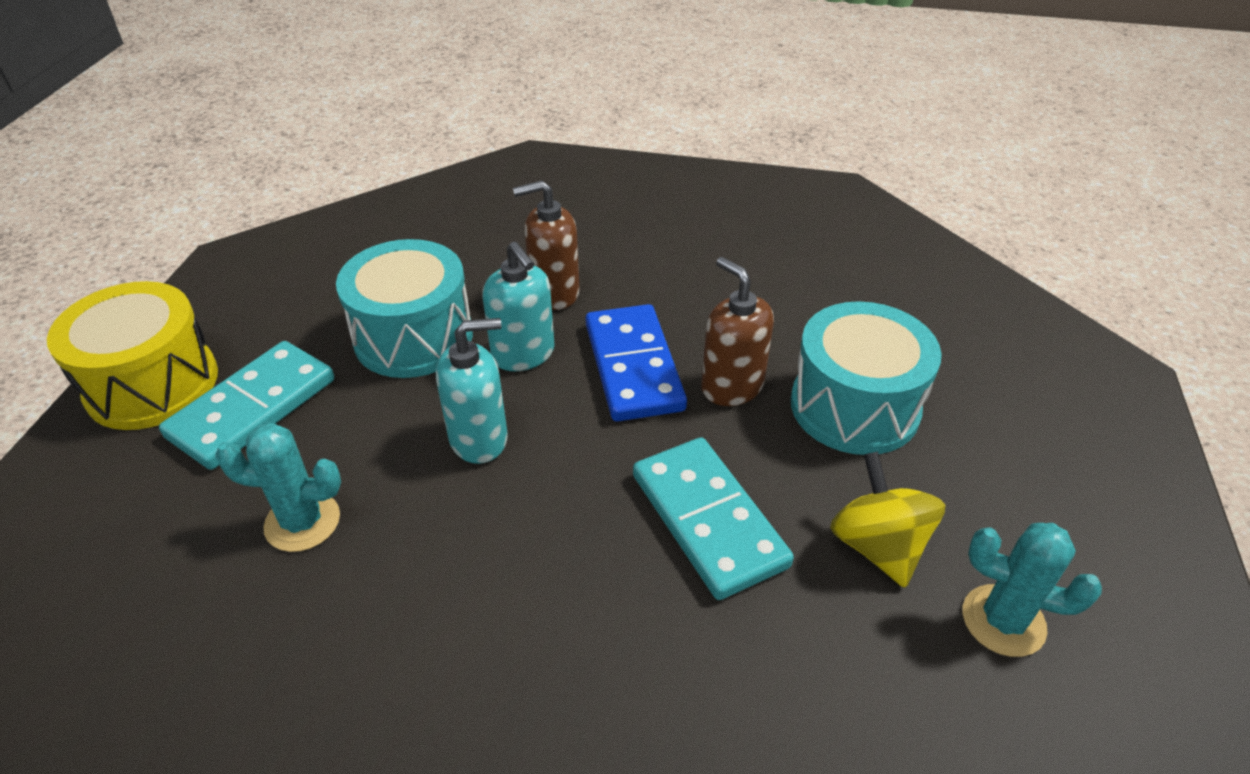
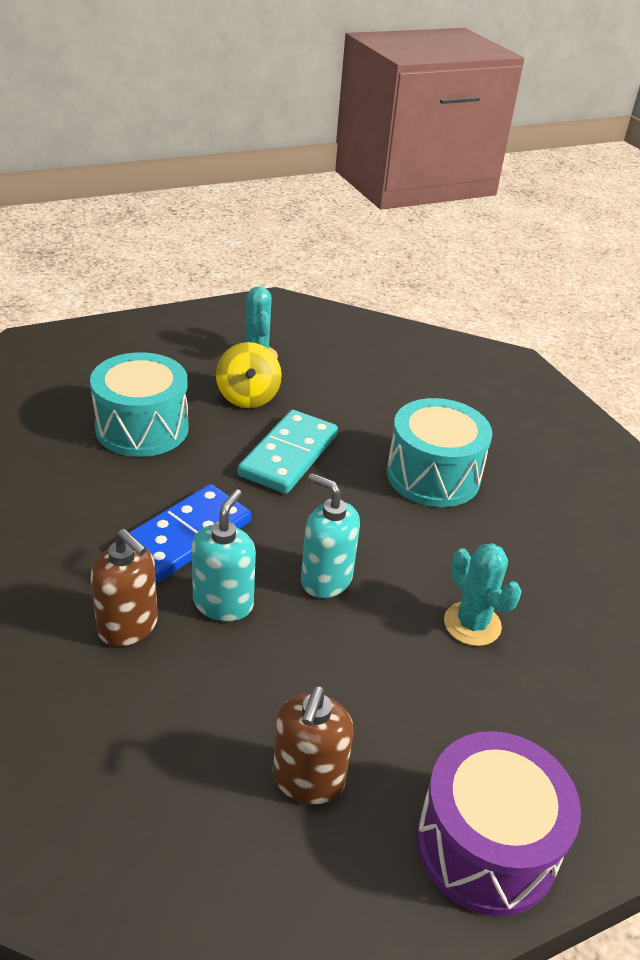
camera: 130 degrees left, 5 degrees down
yellow drum [47,281,218,430] -> purple drum [417,731,581,917]
turquoise domino [159,341,334,470] -> none
turquoise drum [336,239,473,378] -> turquoise drum moved to [387,398,493,507]
brown soap dispenser [701,257,774,406] -> brown soap dispenser moved to [273,686,354,805]
yellow spinning top [830,452,946,588] -> yellow spinning top turned 45 degrees counterclockwise [216,342,282,408]

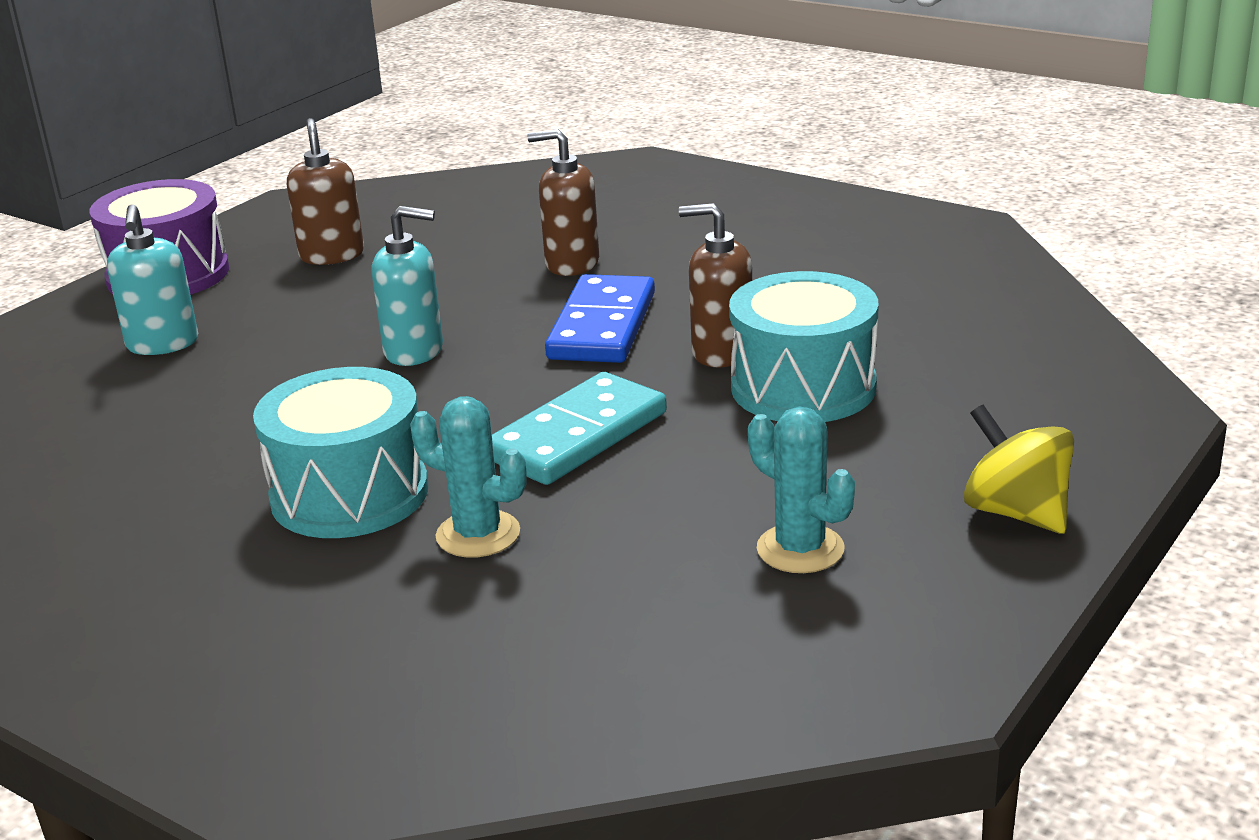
camera: 155 degrees right, 10 degrees down
turquoise soap dispenser [192,489,256,621] -> turquoise soap dispenser moved to [107,204,198,355]
yellow spinning top [216,342,282,408] -> yellow spinning top moved to [963,405,1074,534]
turquoise domino [238,410,338,494] -> turquoise domino turned 45 degrees clockwise [492,372,667,485]
turquoise cactus [444,543,522,646] -> turquoise cactus moved to [410,396,527,558]
none -> brown soap dispenser [679,203,752,367]

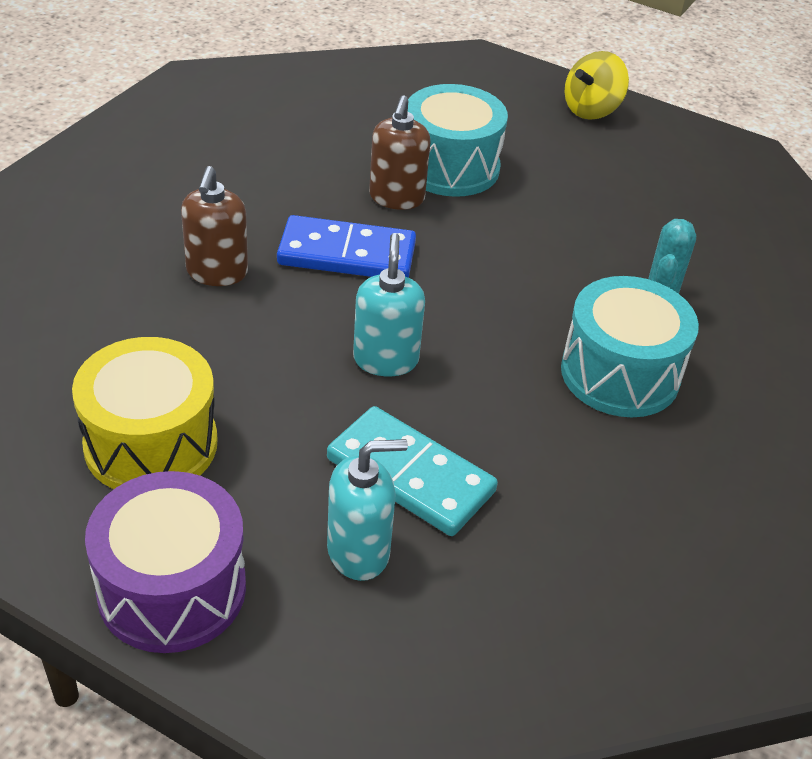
camera: 100 degrees left, 15 degrees up
brown soap dispenser [287,118,364,265] -> yellow drum [72,337,218,489]
turquoise domino [492,372,667,485] -> turquoise domino moved to [327,406,498,536]
turquoise cactus [748,407,855,573] -> none

